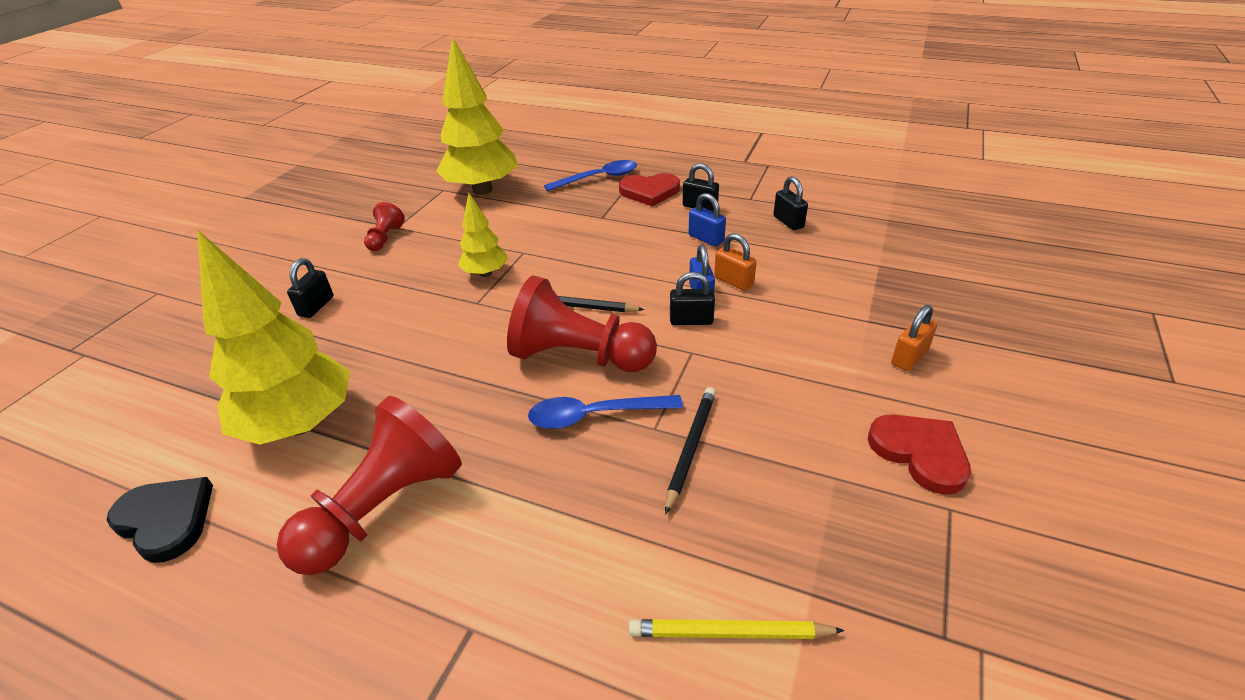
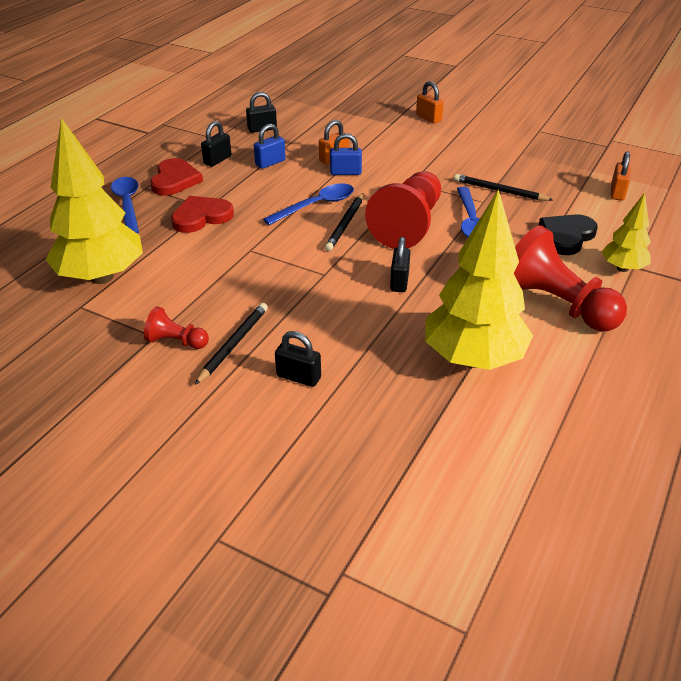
camera: 85 degrees left, 0 degrees up
black heart [106,477,213,563] -> black heart moved to [539,214,598,255]
yellow tree [458,193,508,277] -> yellow tree moved to [602,193,651,272]
yellow pencil [629,619,845,639] -> orange padlock [611,151,631,201]
black padlock [670,272,715,325] -> black padlock moved to [390,237,410,292]
red heart [868,414,971,495] -> red heart moved to [171,196,234,233]
none -> black pencil [195,303,268,385]
none -> blue spoon [263,183,354,225]

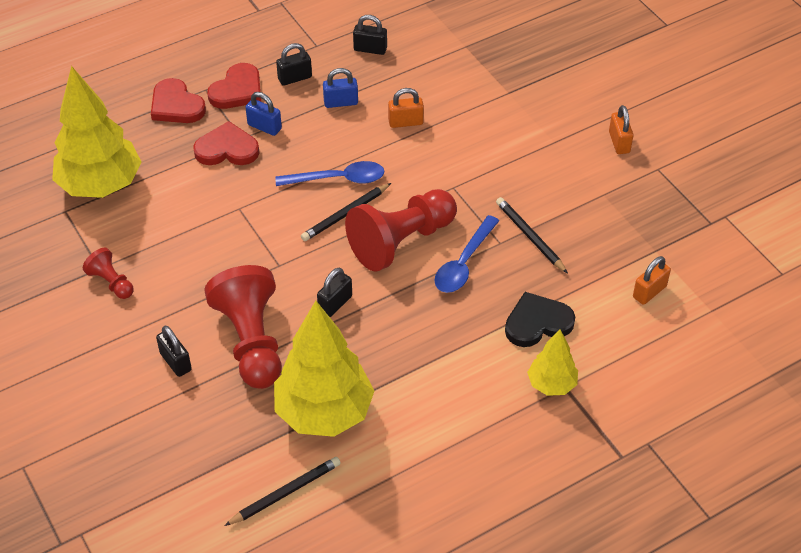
camera: 30 degrees right, 10 degrees up
blue spoon [111,177,139,234] -> red heart [151,78,206,123]
black pencil [195,303,268,385] -> black pencil moved to [224,457,341,526]
blue padlock [330,133,362,175] -> blue padlock moved to [245,92,282,136]
orange padlock [416,81,444,124] -> orange padlock moved to [609,105,633,154]
red pawn [514,225,627,331] -> red pawn moved to [204,265,281,389]

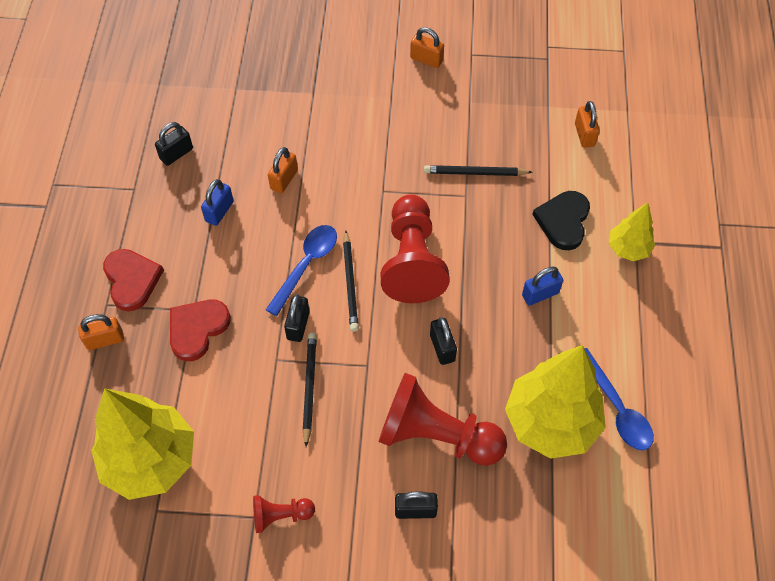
camera: 55 degrees left, 10 degrees up
red heart [151,78,206,123] -> orange padlock [78,314,124,350]
black pencil [224,457,341,526] -> black pencil moved to [302,332,317,447]
blue padlock [245,92,282,136] -> blue padlock moved to [522,267,563,306]
black padlock [276,43,312,86] -> black padlock moved to [284,294,310,342]
blue spoon [434,215,499,293] -> blue spoon moved to [584,348,654,450]

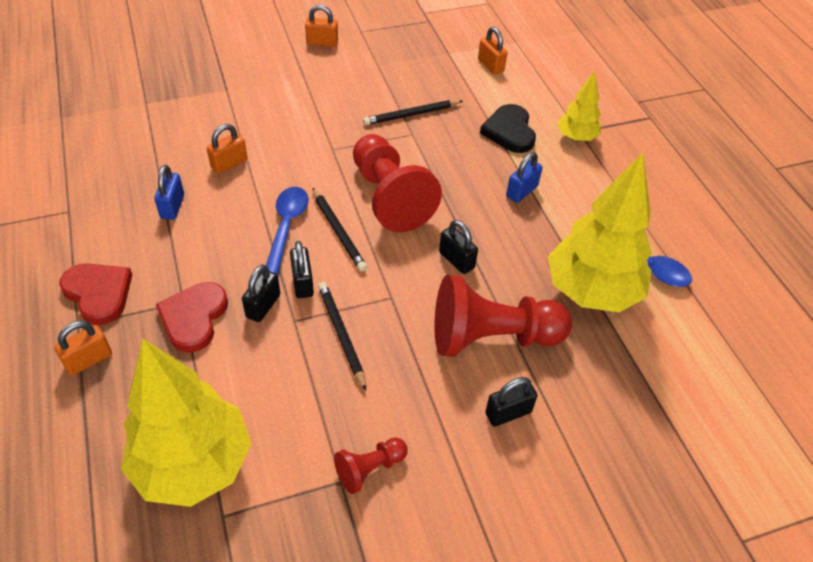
camera: 25 degrees left, 10 degrees down
black padlock [155,122,193,166] -> black padlock moved to [242,264,280,322]
orange padlock [268,147,298,193] -> orange padlock turned 45 degrees clockwise [207,124,247,174]

